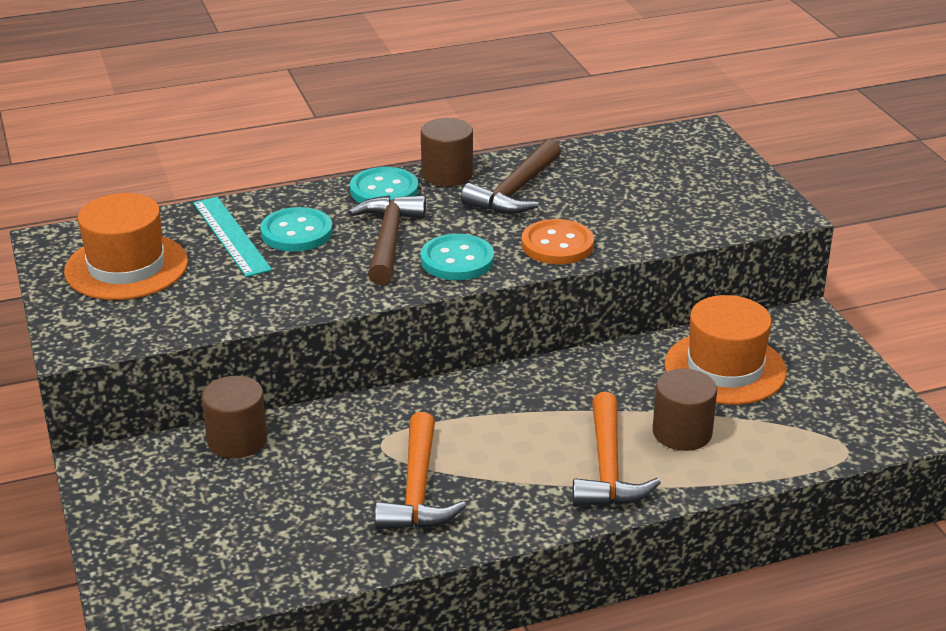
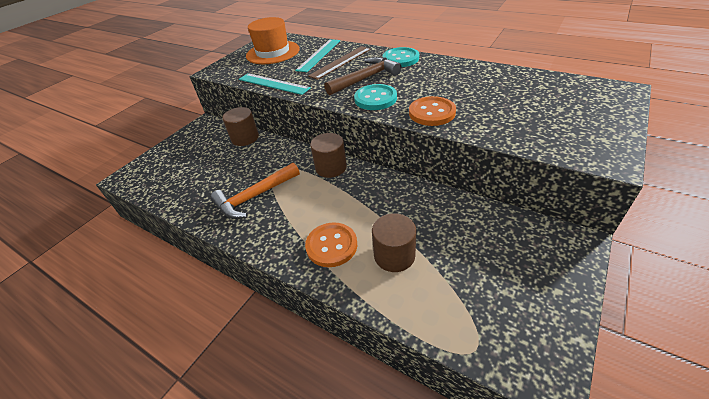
camera: 55 degrees right, 10 degrees up
turquoise button [260,207,333,252] -> brown ruler [308,46,371,80]
brown cylinder [421,118,473,186] -> brown cylinder moved to [310,133,347,178]
brown hammer [461,139,561,214] -> none
orange hammer [572,392,661,506] -> orange button [305,222,357,267]
orange hat [664,295,787,405] -> none
none -> turquoise ruler [239,73,311,95]

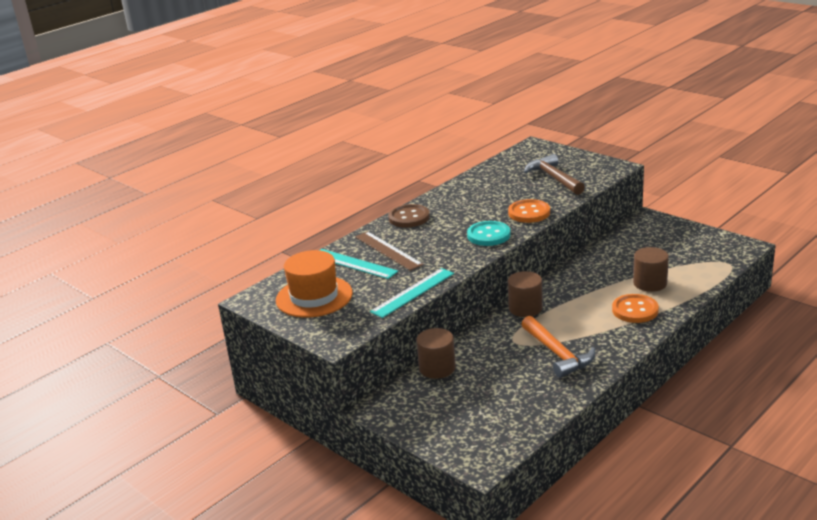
camera: 80 degrees left, 15 degrees down
brown hammer [324,57,402,95] -> brown hammer moved to [524,154,585,195]
turquoise button [382,47,419,67] -> brown button [388,204,430,228]

